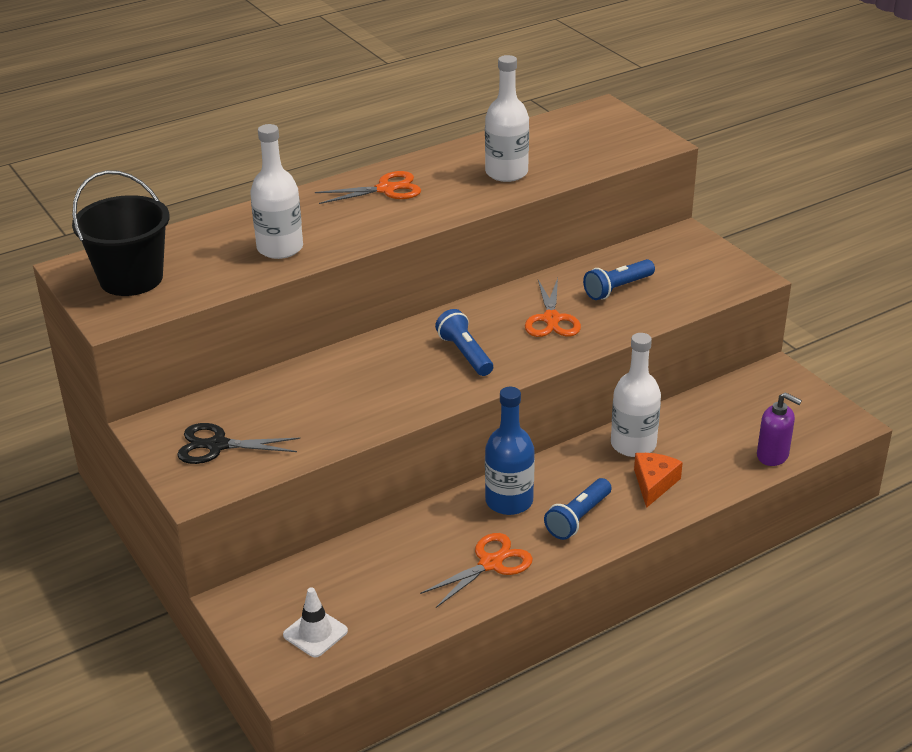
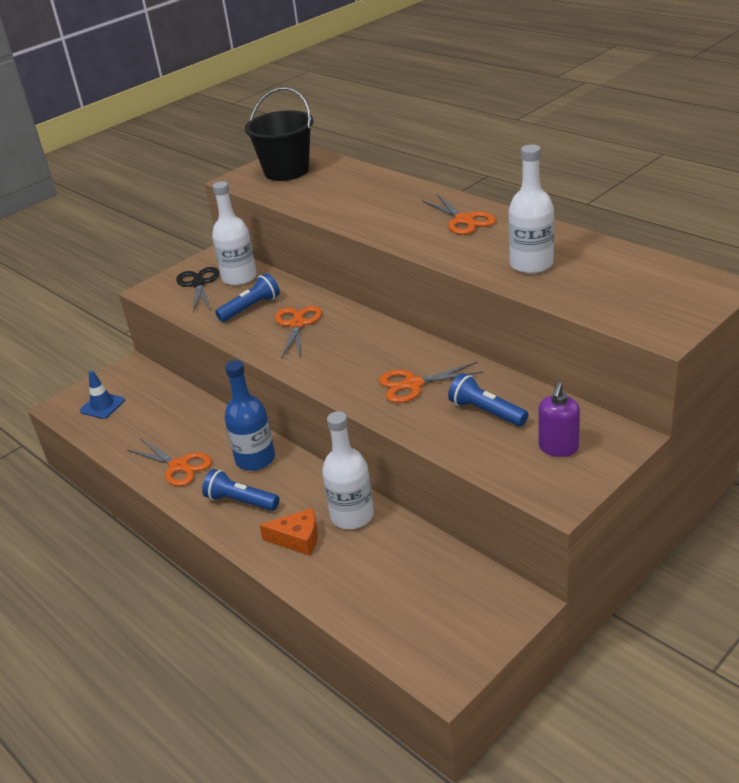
camera: 80 degrees right, 0 degrees up
white bottle [250,124,303,259] -> white bottle moved to [212,181,257,286]
white traffic cone [283,587,348,657] -> blue traffic cone [80,371,125,419]
blue flashlight [435,309,493,376] -> blue flashlight moved to [215,273,280,322]
purple soap dispenser [757,392,802,466] -> purple soap dispenser moved to [538,382,580,457]
none -> orange scissors [275,306,322,359]

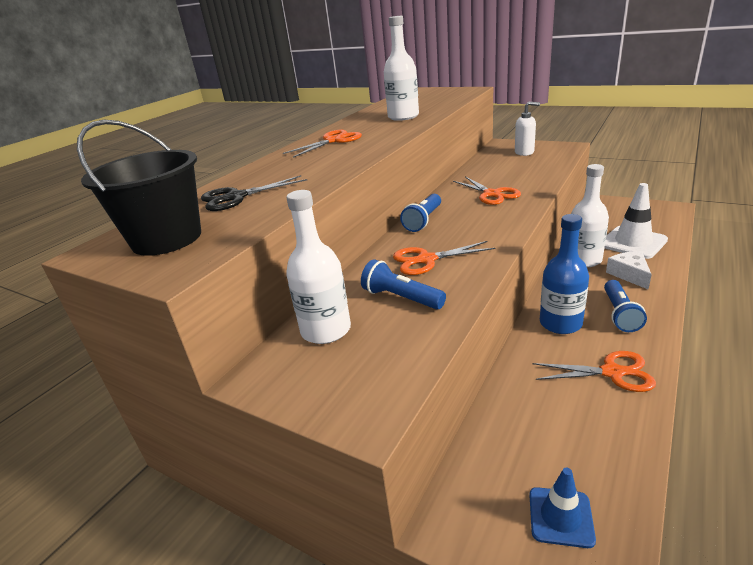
camera: 105 degrees left, 5 degrees down
orange scissors [127,439,212,486] -> orange scissors turned 75 degrees clockwise [532,351,656,392]
black scissors [176,267,219,312] -> black scissors moved to [201,175,307,211]
orange cheese [259,508,318,556] -> white cheese [606,251,652,289]
blue flashlight [448,373,528,427] -> blue flashlight moved to [400,194,441,232]
purple soap dispenser [538,382,580,457] -> white soap dispenser [515,102,540,156]
none -> white traffic cone [604,183,668,259]

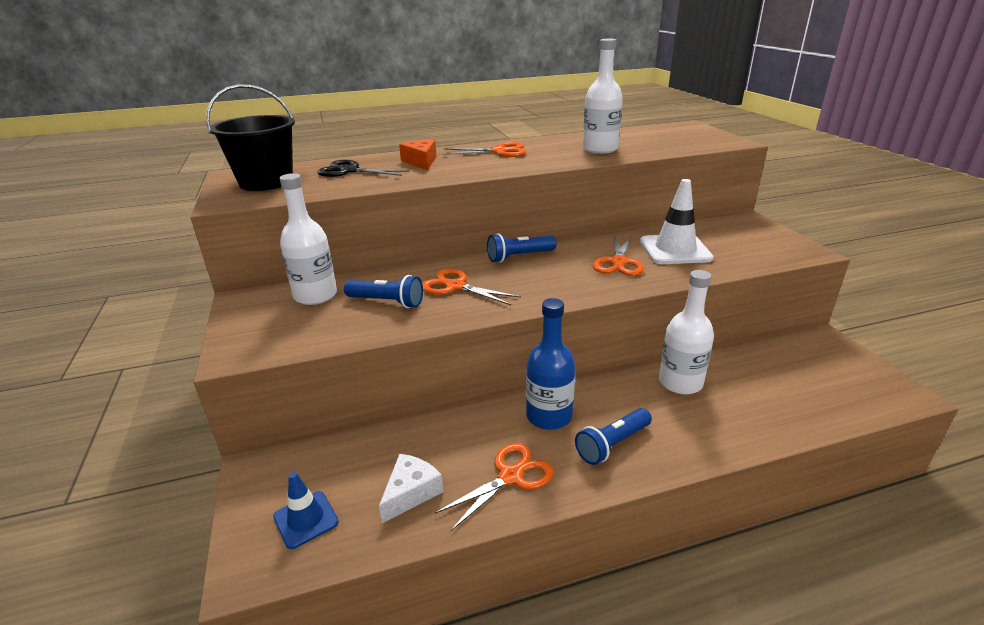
camera: 40 degrees right, 0 degrees up
blue flashlight [361,259,446,310] -> blue flashlight turned 120 degrees clockwise [344,275,423,308]
white soap dispenser [515,102,540,156] -> none
orange scissors [532,351,656,392] -> orange scissors turned 90 degrees counterclockwise [435,443,554,531]
white traffic cone [604,183,668,259] -> white traffic cone moved to [640,179,714,264]
white cheese [606,251,652,289] -> white cheese moved to [379,454,443,523]
none -> orange cheese [399,140,436,170]

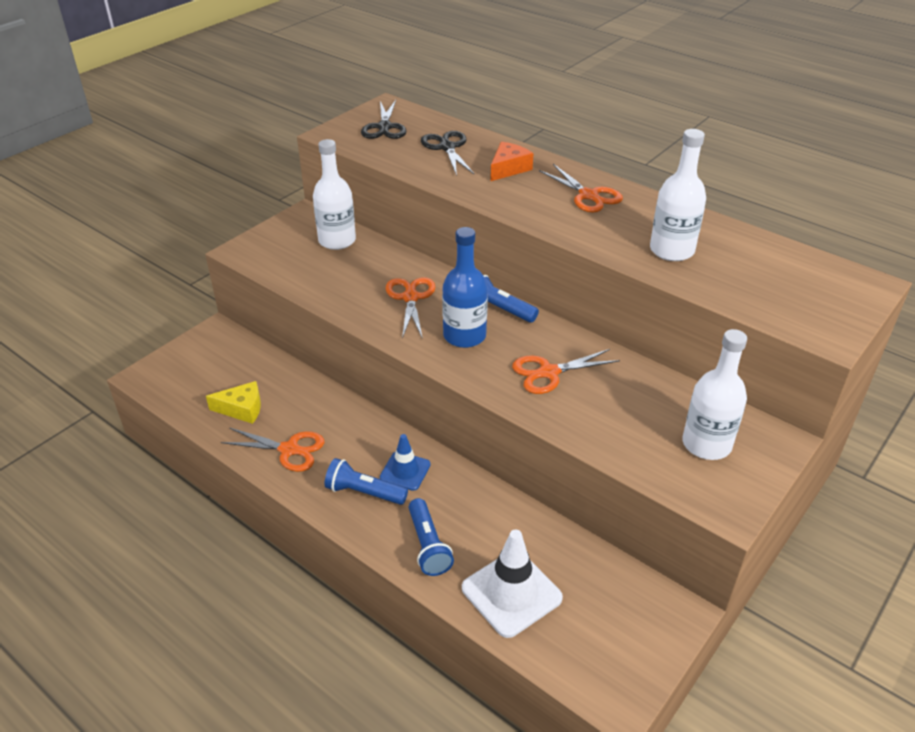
camera: 55 degrees right, 10 degrees up
black bucket [206,84,295,191] -> black scissors [361,100,407,139]
blue traffic cone [273,472,339,549] -> blue traffic cone moved to [380,434,431,491]
blue flashlight [344,275,423,308] -> blue flashlight moved to [409,498,454,576]
white cheese [379,454,443,523] -> yellow cheese [206,381,261,424]
blue bottle [526,298,576,430] -> blue bottle moved to [442,227,488,348]
white traffic cone [640,179,714,264] -> white traffic cone moved to [462,530,563,638]
white bottle [659,270,714,395] -> white bottle moved to [682,329,747,460]

